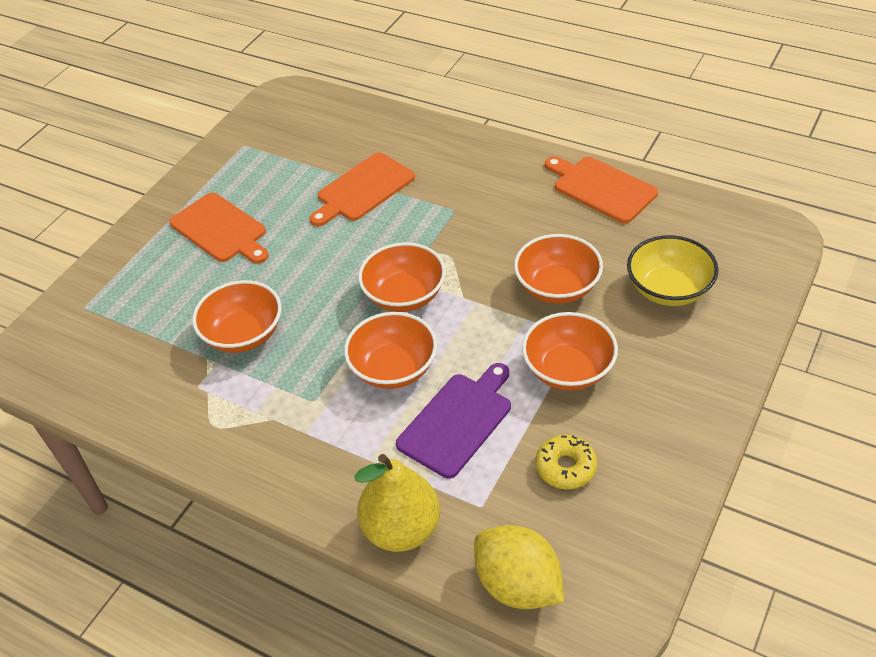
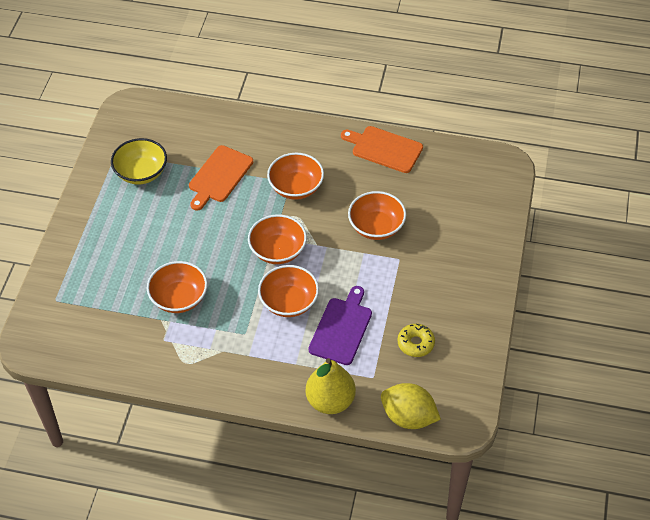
camera: 20 degrees left, 5 degrees up
orange cutting board [169,193,269,264] -> none
orange bowl [522,312,618,391] -> orange bowl moved to [267,153,324,200]
yellow bowl [627,235,719,306] -> yellow bowl moved to [111,138,167,185]

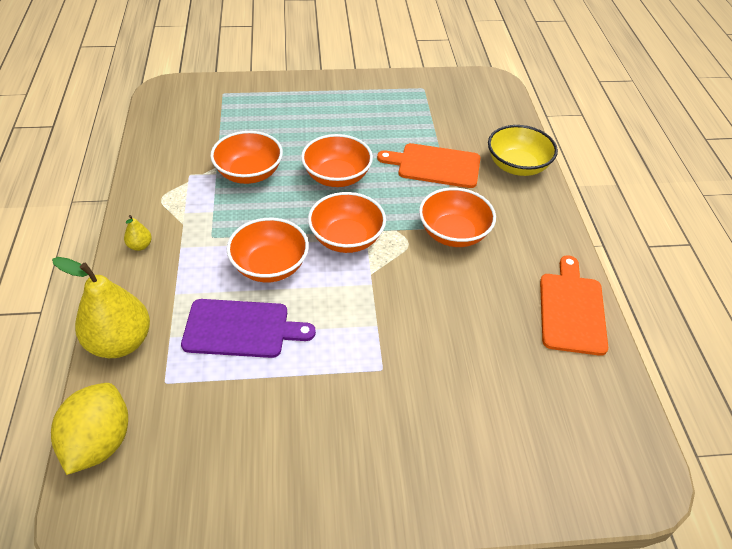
camera: 70 degrees right, 5 degrees down
yellow bowl [111,138,167,185] -> yellow bowl moved to [488,125,558,176]
orange bowl [348,191,406,240] -> orange bowl moved to [301,134,373,187]
yellow donut [398,324,435,357] -> none
none -> yellow pear [124,215,152,251]

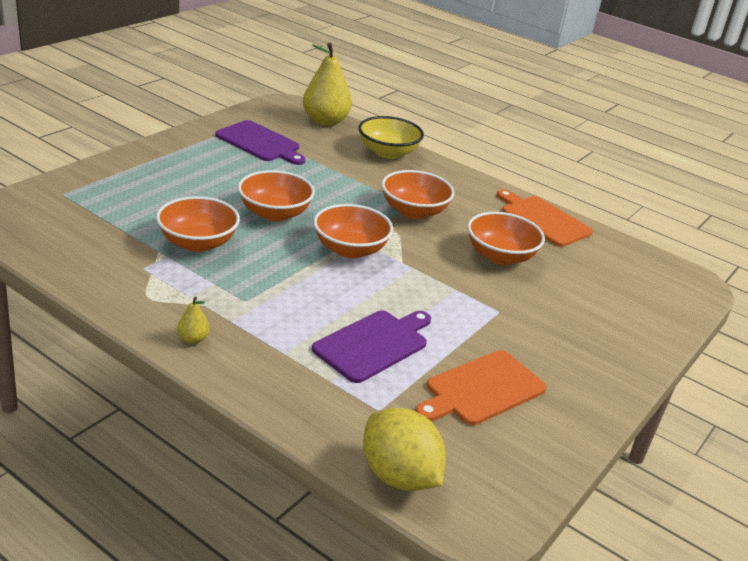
camera: 50 degrees left, 15 degrees down
yellow pear [52,257,150,358] -> yellow pear moved to [303,43,352,126]
orange bowl [227,218,309,282] -> orange bowl moved to [467,212,545,265]
orange cutting board [377,143,480,188] -> orange cutting board moved to [415,350,547,425]
none -> purple cutting board [215,120,306,165]

